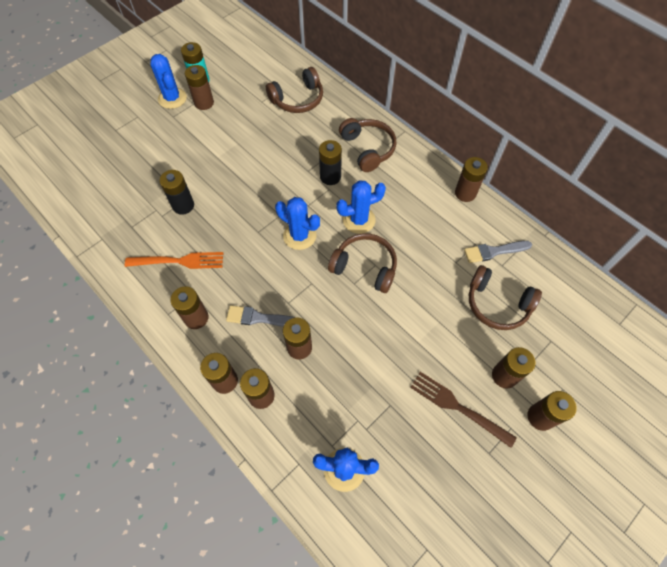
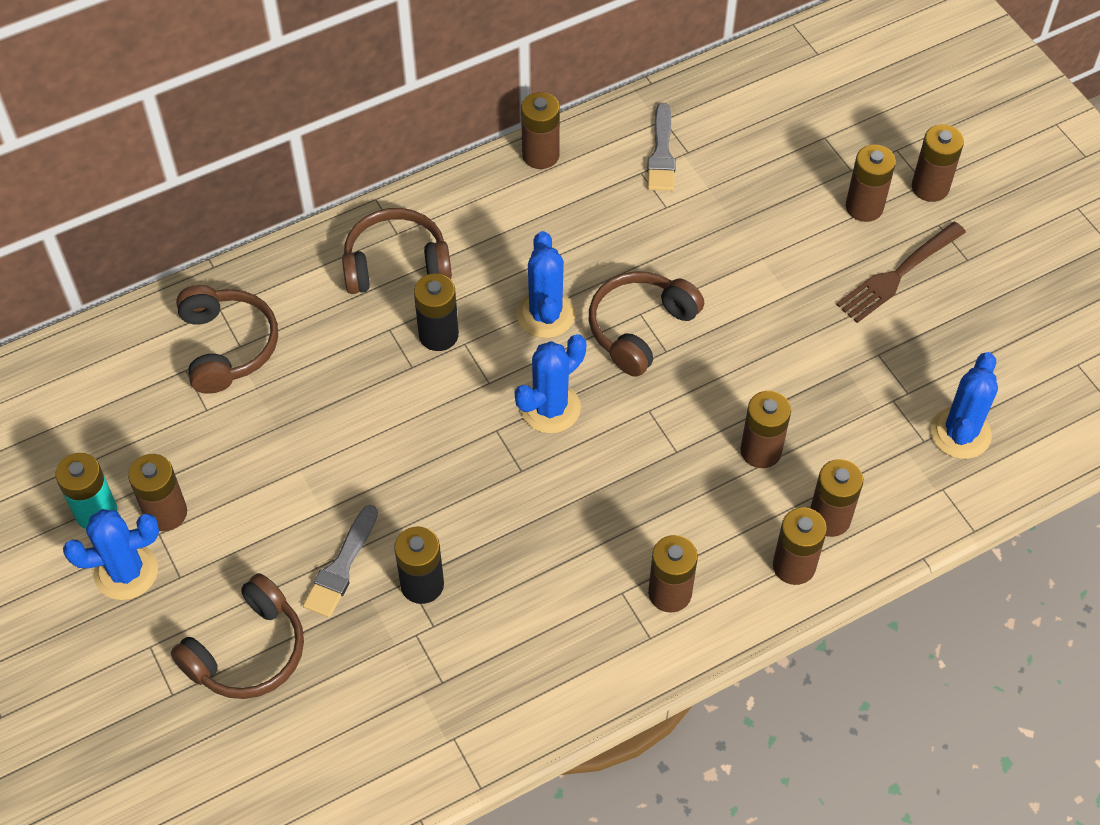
camera: 75 degrees left, 5 degrees down
orange fork [125,252,223,269] -> none
grey brush [226,305,296,327] -> grey brush moved to [303,505,378,618]
brown headphones [469,265,542,330] -> brown headphones moved to [171,573,304,699]

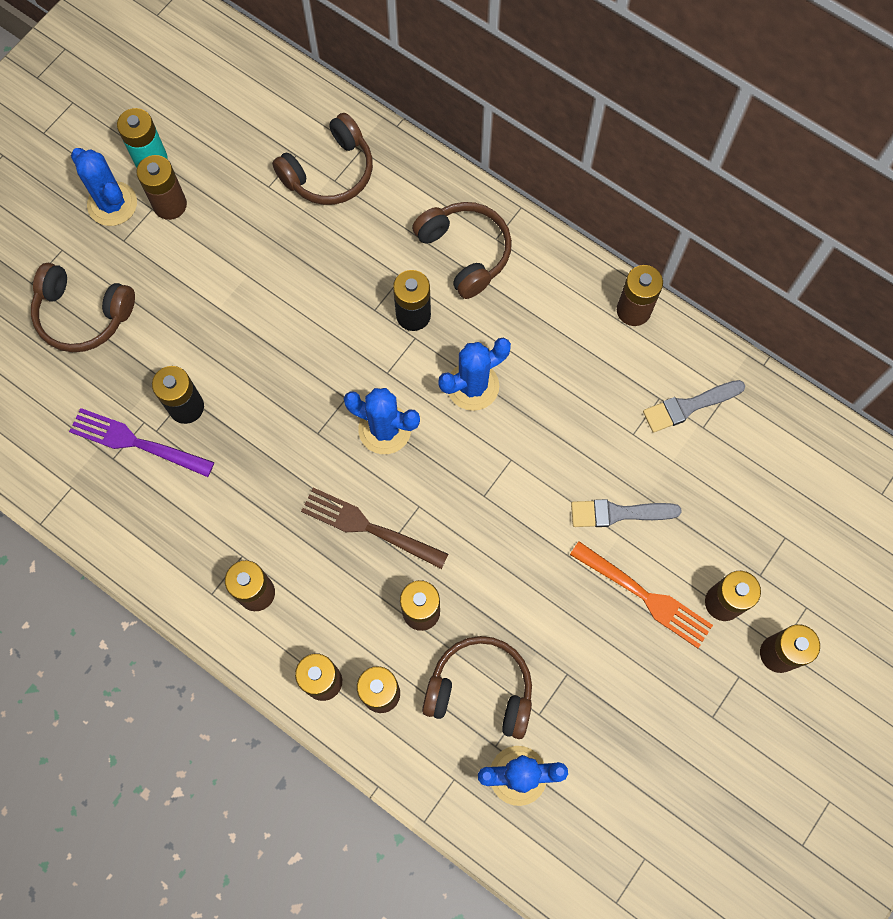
camera: 65 degrees right, 15 degrees up
grey brush [303,505,378,618] -> grey brush moved to [571,499,682,527]
brown headphones [589,272,704,377] -> brown headphones moved to [422,636,532,739]
brown fork [836,222,966,323] -> brown fork moved to [301,488,448,569]
none -> purple fork [69,408,214,477]
none -> orange fork [570,541,713,648]

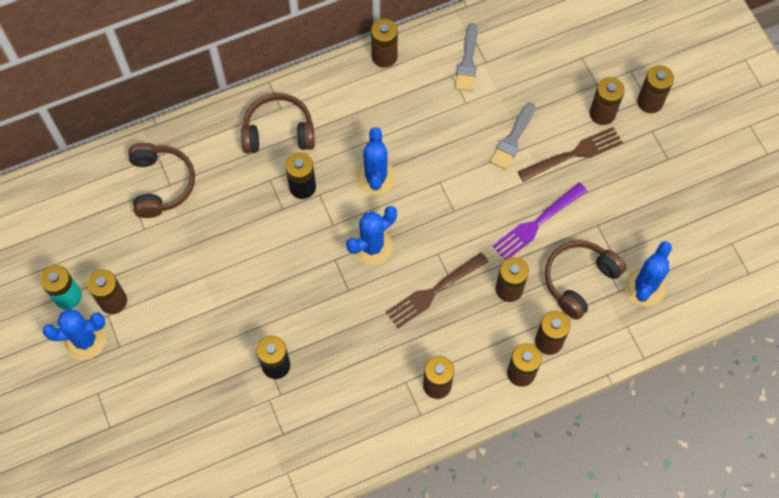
camera: 60 degrees left, 5 degrees down
brown headphones [31,263,135,352] -> none
purple fork [69,408,214,477] -> purple fork moved to [492,183,587,260]
orange fork [570,541,713,648] -> brown fork [518,127,623,182]

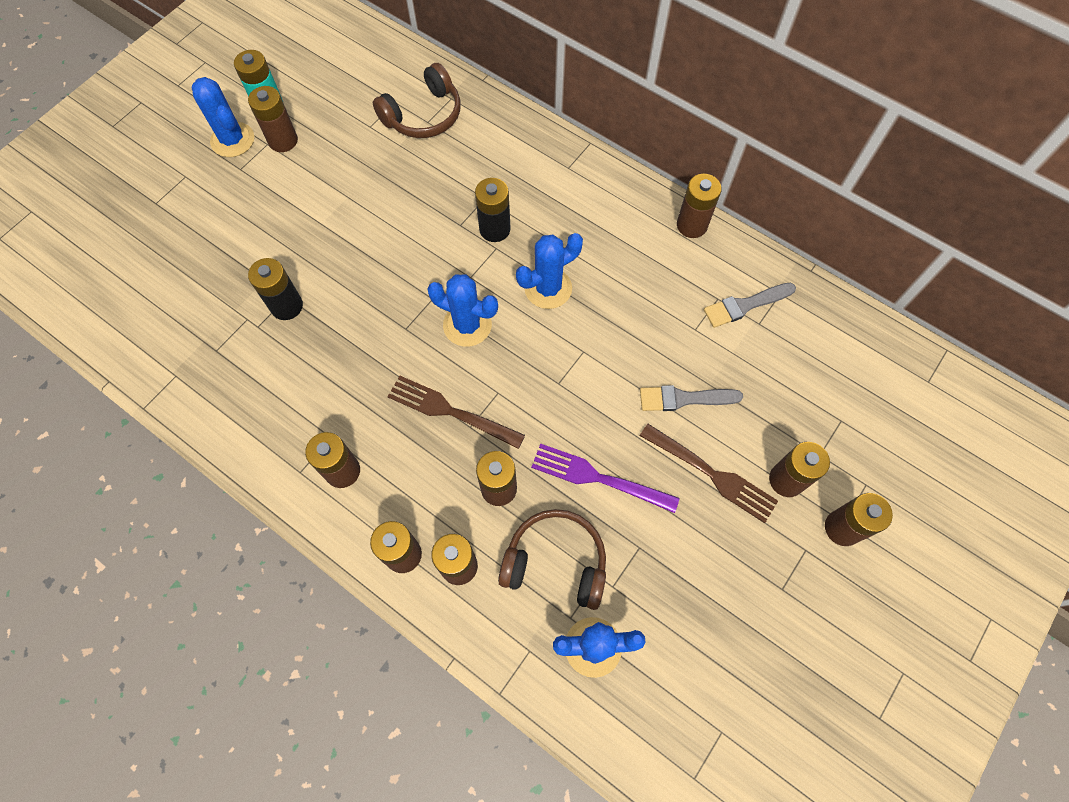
camera: 60 degrees right, 0 degrees up
brown headphones [241,93,315,154] -> none

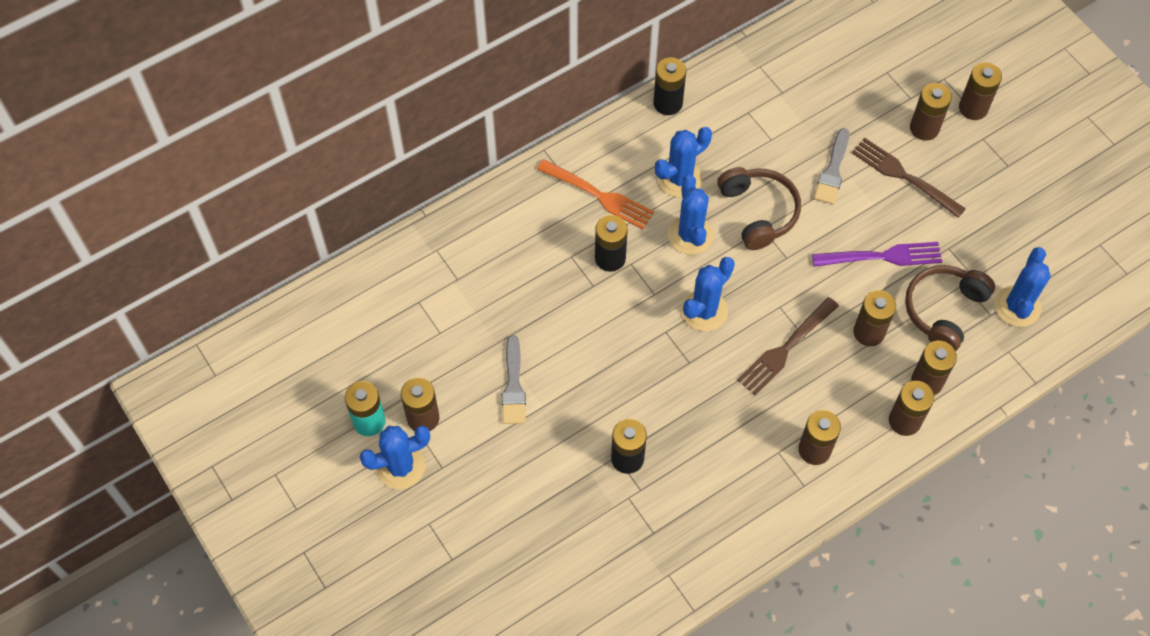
camera: 70 degrees left, 5 degrees down
brown headphones [373,63,461,138] -> brown headphones moved to [717,167,801,250]
purple fork [531,443,679,513] -> purple fork turned 135 degrees counterclockwise [812,242,942,267]
brown fork [640,424,778,523] -> brown fork turned 105 degrees counterclockwise [852,138,966,218]
brown battery [677,174,722,238] -> black battery [653,58,686,115]
grey brush [704,283,796,328] -> grey brush moved to [502,335,526,424]
none -> orange fork [537,159,654,229]
none -> blue cactus [655,127,712,197]

